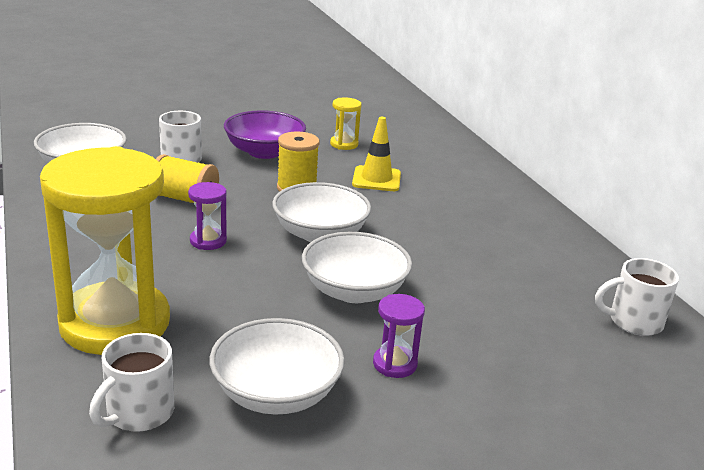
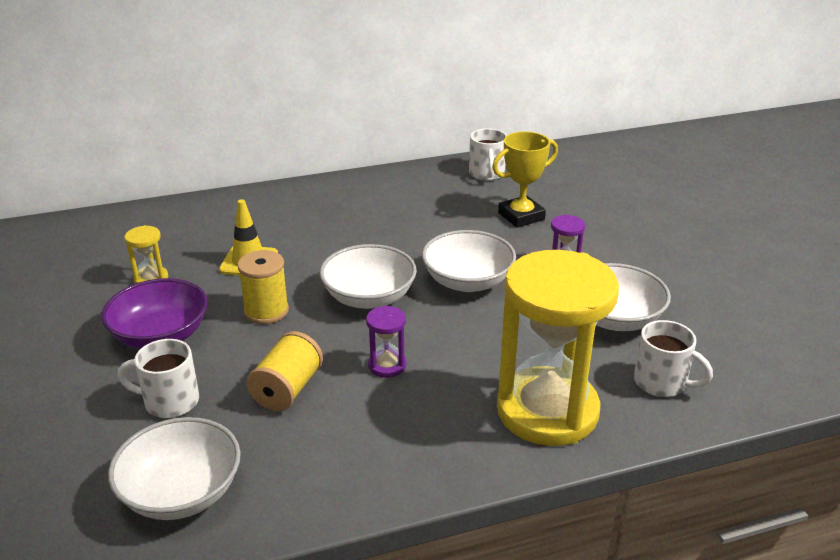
camera: 85 degrees left, 5 degrees up
none -> yellow trophy [492,131,558,228]

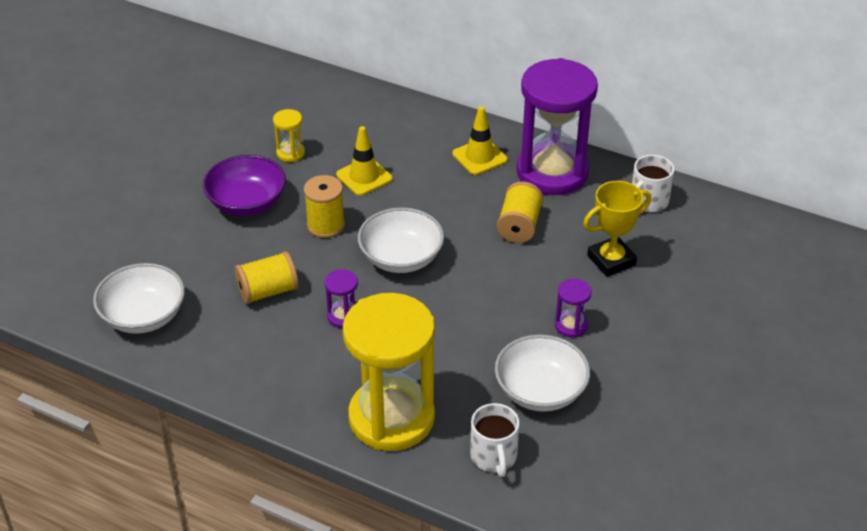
camera: 45 degrees right, 10 degrees up
white mug [118,339,199,418] -> none
white bowl [422,230,516,292] -> none
yellow trophy [492,131,558,228] -> yellow trophy turned 45 degrees counterclockwise [583,181,651,277]
none -> yellow traffic cone [452,107,508,175]
none -> yellow spool [497,182,543,243]
none -> purple hourglass [517,58,598,195]

